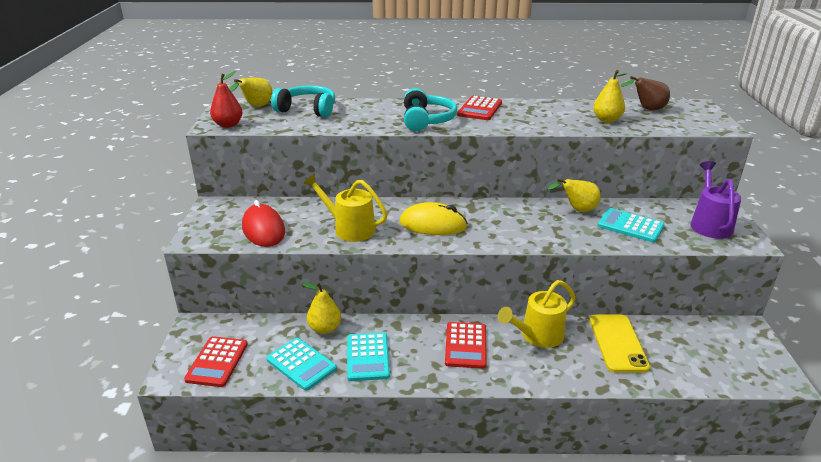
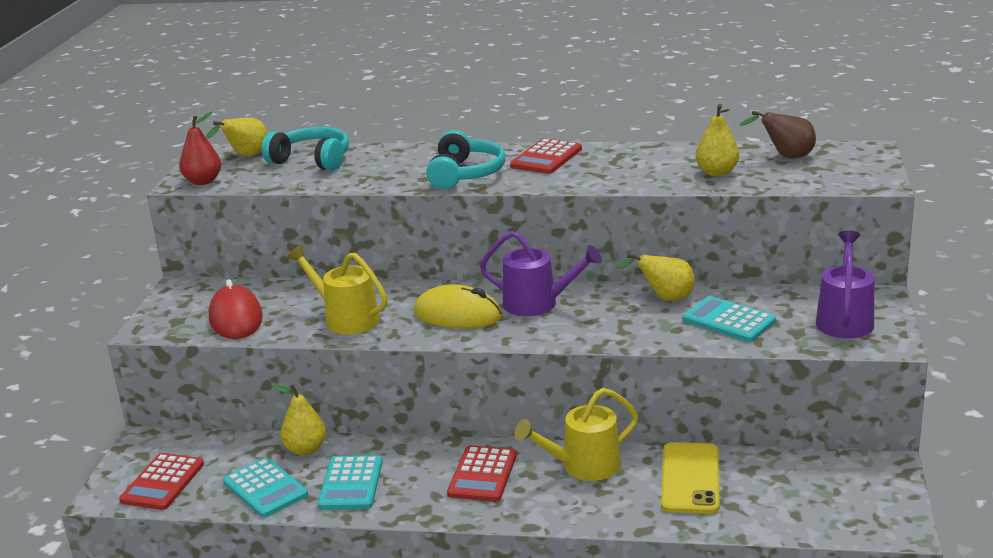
camera: 10 degrees right, 5 degrees down
none -> purple watering can [480,231,602,316]

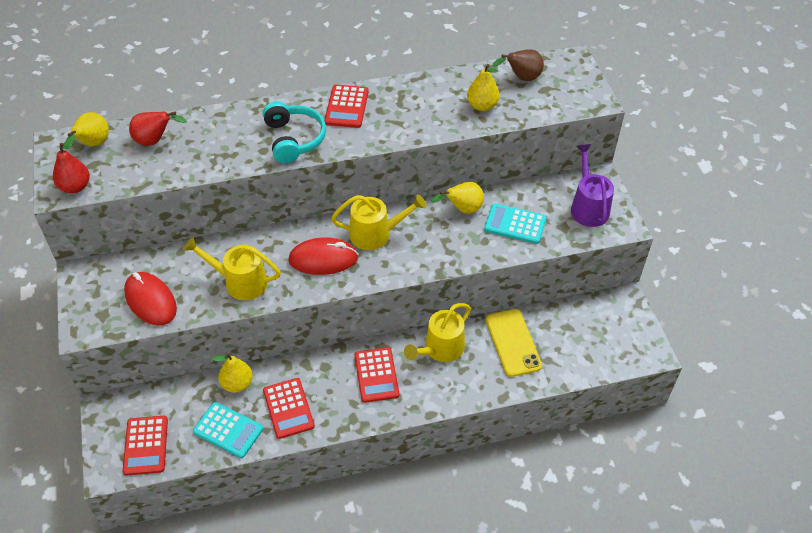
camera: 25 degrees left, 25 degrees up
turquoise headphones [261,127,349,171] -> red pear [129,112,187,146]
turquoise calculator [318,455,383,509] -> red calculator [263,378,315,439]
yellow mouse [414,285,502,328] -> red mouse [288,237,359,275]
purple watering can [480,231,602,316] -> yellow watering can [331,195,426,250]

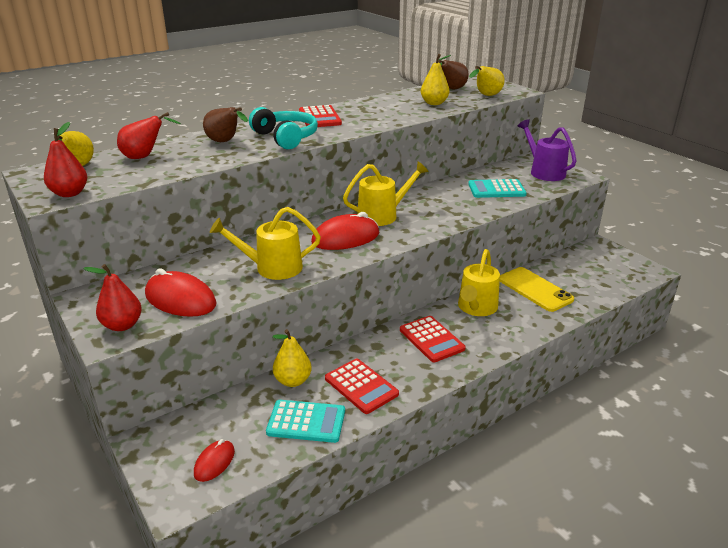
camera: 20 degrees left, 20 degrees down
red calculator [123,416,168,476] -> red mouse [194,439,235,482]
yellow pear [431,182,484,214] -> yellow pear moved to [469,66,505,96]
none -> red pear [83,264,142,331]
none -> brown pear [203,107,248,142]

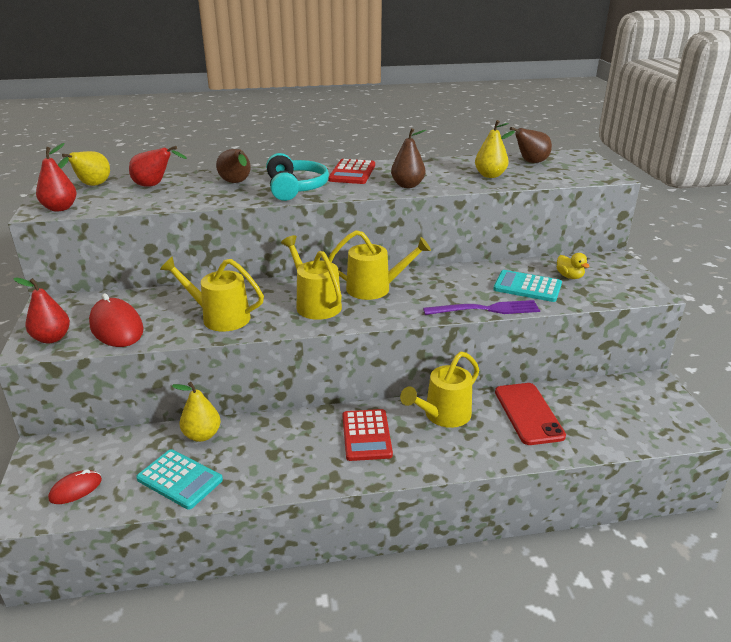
camera: 25 degrees right, 0 degrees up
red mouse [311,212,379,250] -> yellow watering can [281,235,342,320]
red calculator [325,359,399,414] -> none
yellow pear [469,66,505,96] -> none
yellow phone [500,267,574,312] -> red phone [495,383,566,445]
purple watering can [518,119,576,181] -> none
none -> brown pear [391,128,426,188]
none -> purple fork [423,300,540,315]
none -> yellow duck [556,253,590,279]

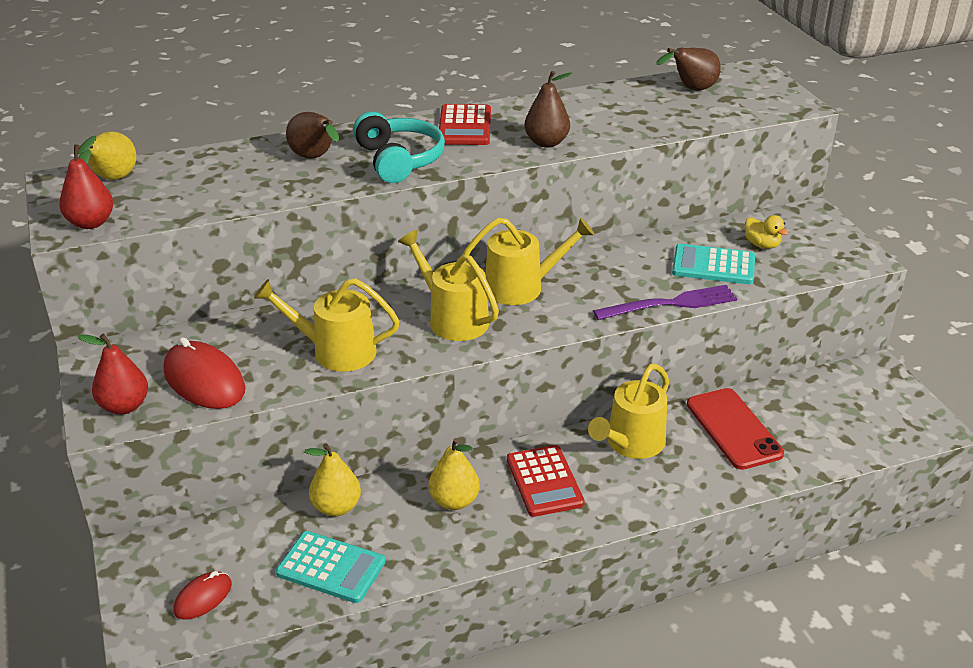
camera: 10 degrees left, 5 degrees up
red pear [129,146,187,187] -> none
yellow pear [475,120,509,178] -> yellow pear moved to [428,438,480,510]

